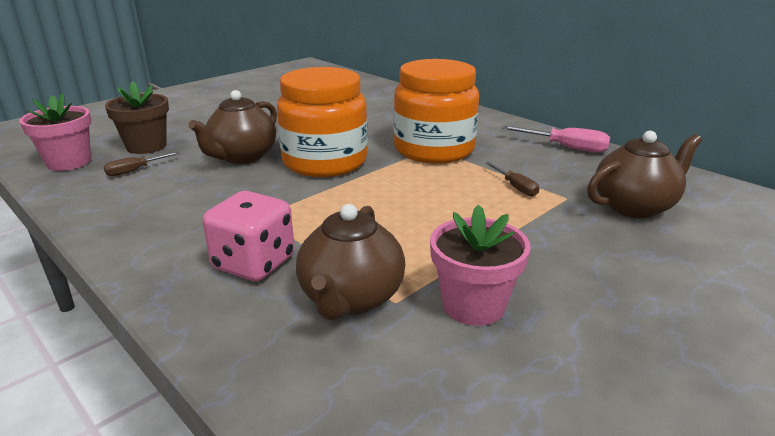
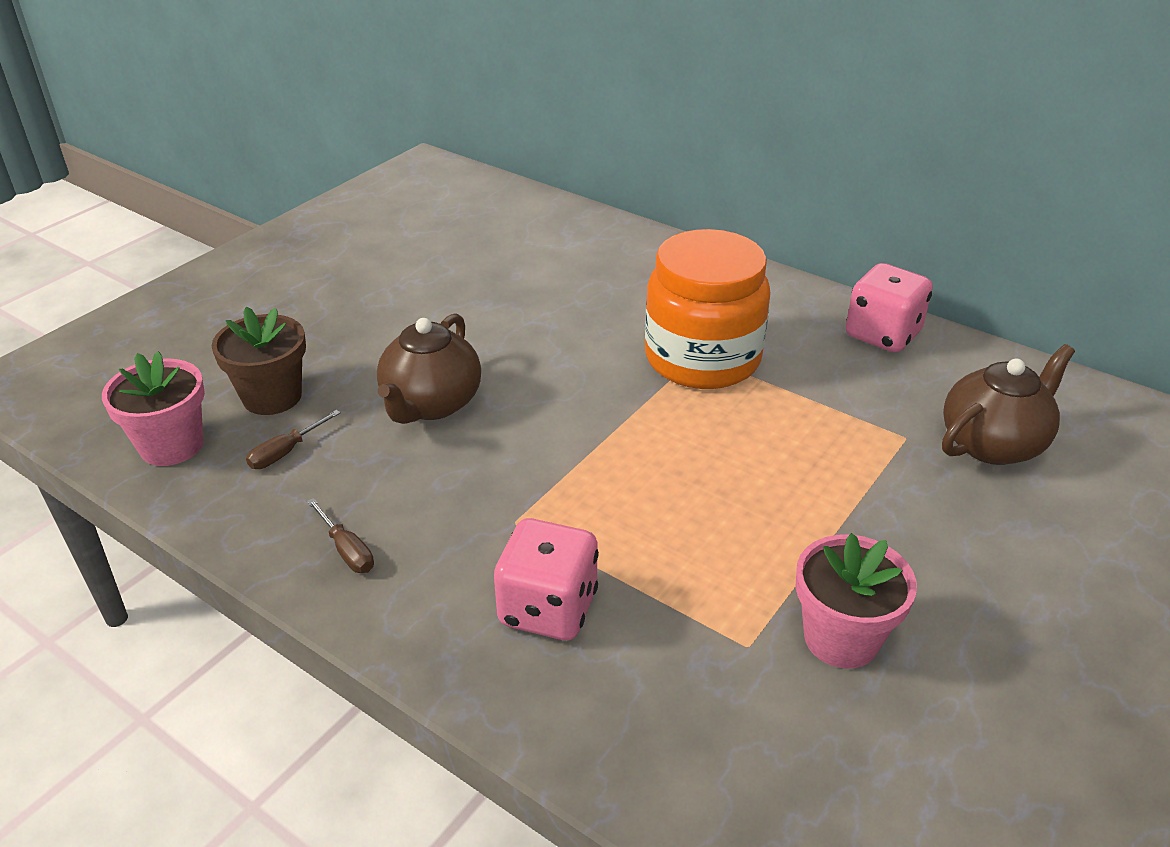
camera: 10 degrees left, 10 degrees up
orange jar [277,67,368,177] -> none
brown teapot [296,204,405,320] -> none
brown screwdriver [486,162,540,197] -> brown screwdriver moved to [307,498,374,573]
pink screwdriver [502,126,610,153] -> pink dice [846,263,933,353]

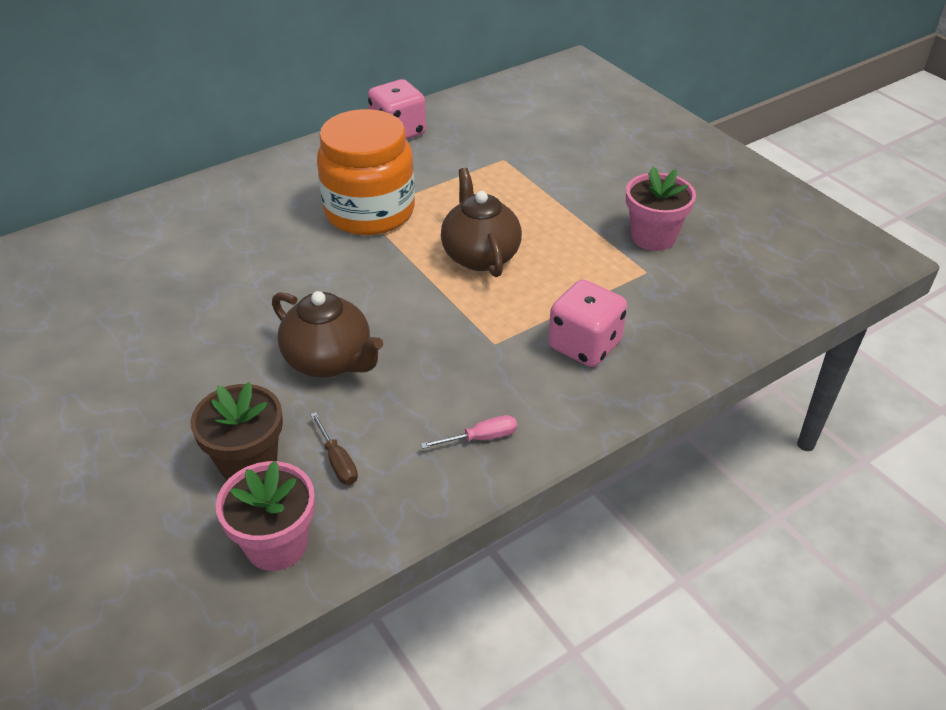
camera: 70 degrees left, 5 degrees up
brown screwdriver [307,498,374,573] -> pink screwdriver [421,415,517,449]
brown teapot [942,344,1075,465] -> brown teapot moved to [441,168,522,277]

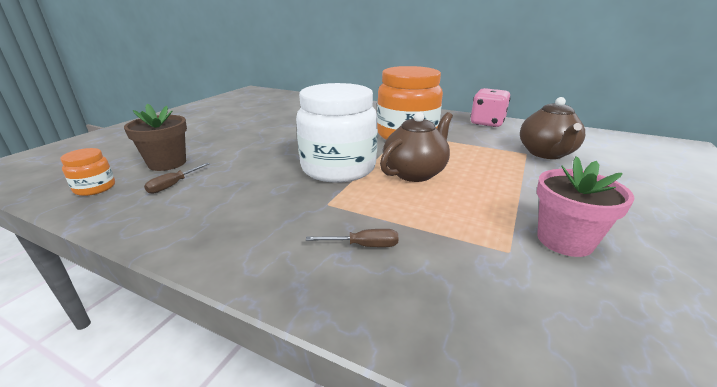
camera: 60 degrees right, 15 degrees down
pink flower pot [216,461,315,571] -> orange jar [61,148,115,196]
brown teapot [272,291,383,378] -> brown teapot moved to [520,97,585,159]
pink screwdriver [421,415,517,449] -> none
pink dice [548,279,627,367] -> brown screwdriver [306,229,399,247]
none -> white jar [296,83,378,183]

